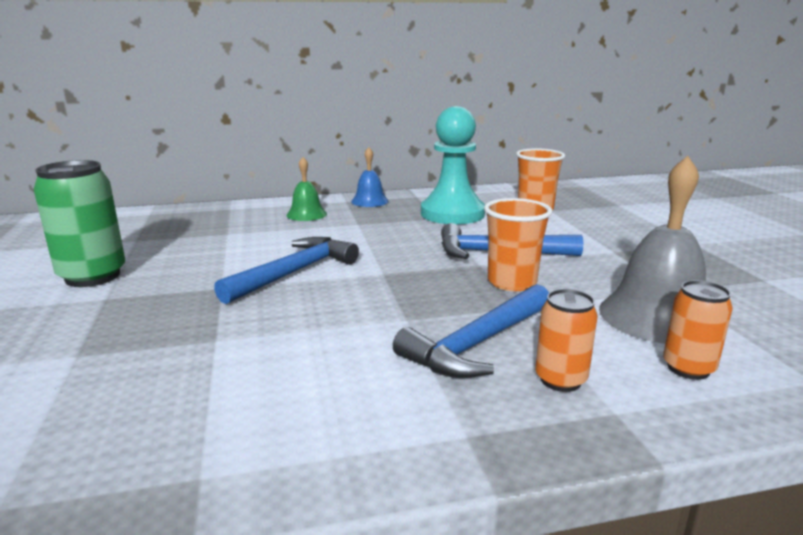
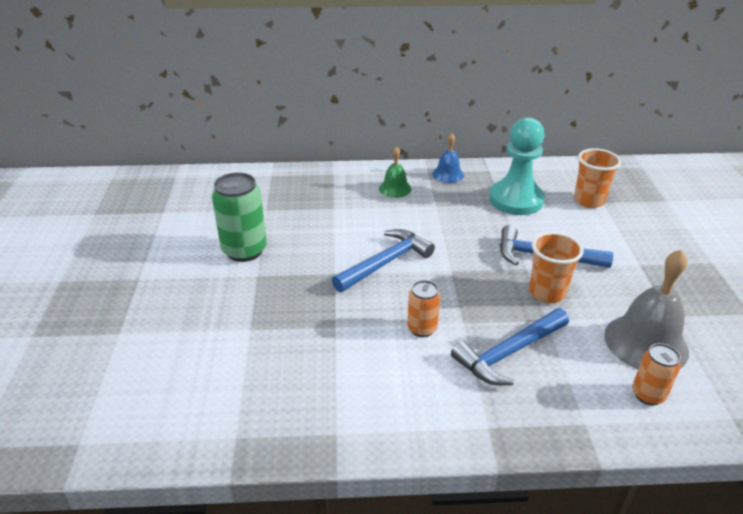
camera: 10 degrees right, 15 degrees up
orange can [535,289,597,392] -> orange can moved to [407,280,440,337]

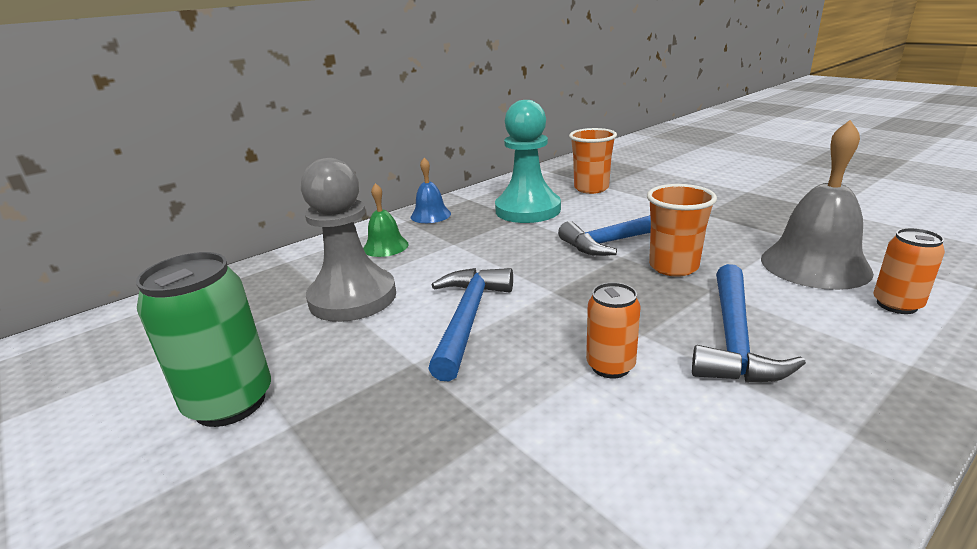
camera: 35 degrees left, 10 degrees down
none -> grey pawn [301,158,396,322]

